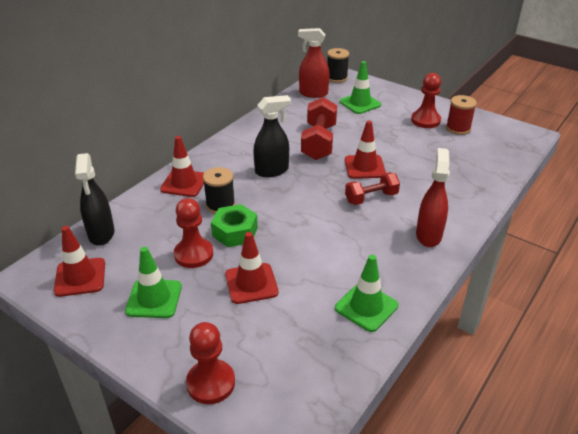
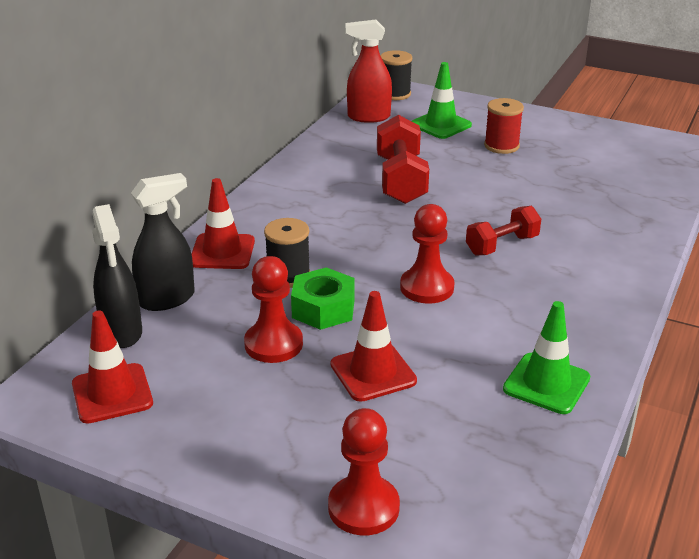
camera: 10 degrees left, 5 degrees down
green traffic cone [125,247,182,318] -> none
black spray bottle [253,95,291,177] -> black spray bottle moved to [131,173,195,311]
red traffic cone [345,121,386,179] -> none
red pawn [411,73,441,128] -> red pawn moved to [400,204,455,303]
red spray bottle [416,148,450,247] -> none
red spool [446,95,477,135] -> red spool moved to [484,98,524,154]

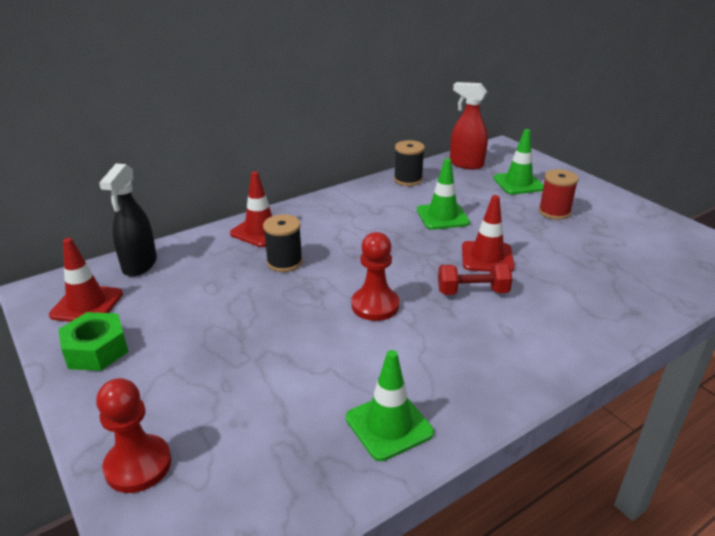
camera: 30 degrees right, 0 degrees up
black spray bottle [131,173,195,311] -> none
red pawn [244,256,303,363] -> none
green nut [291,267,355,330] -> green nut moved to [58,312,128,371]
red traffic cone [331,291,417,402] -> red traffic cone moved to [462,195,515,272]
red dumbbell [377,115,429,204] -> green traffic cone [417,158,470,230]
black spool [381,50,412,100] -> black spool moved to [394,140,425,186]

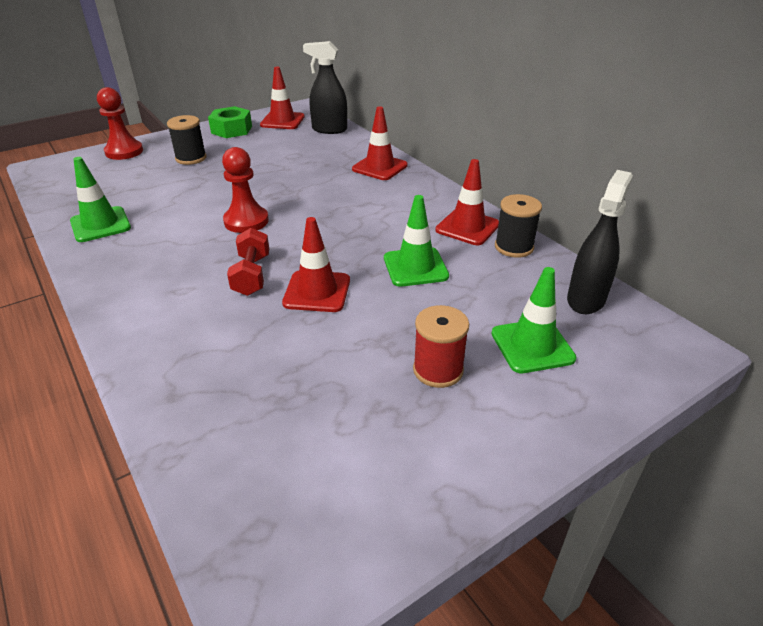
camera: 90 degrees right, 5 degrees up
black spool [263,214,303,272] -> black spool moved to [167,115,207,165]
red spray bottle [450,82,488,170] -> black spray bottle [567,170,633,314]
none -> red traffic cone [435,159,499,245]

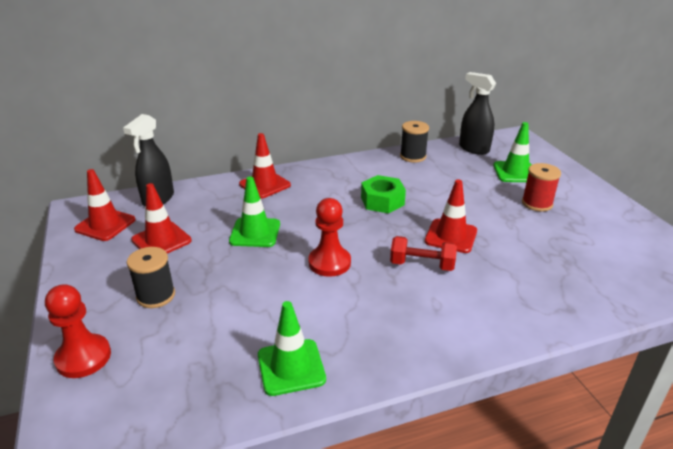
camera: 75 degrees left, 5 degrees down
green nut [208,106,252,138] -> green nut moved to [361,175,406,213]
green traffic cone [384,195,449,287] -> green traffic cone moved to [229,176,280,247]
red traffic cone [435,159,499,245] -> red traffic cone moved to [131,183,192,254]

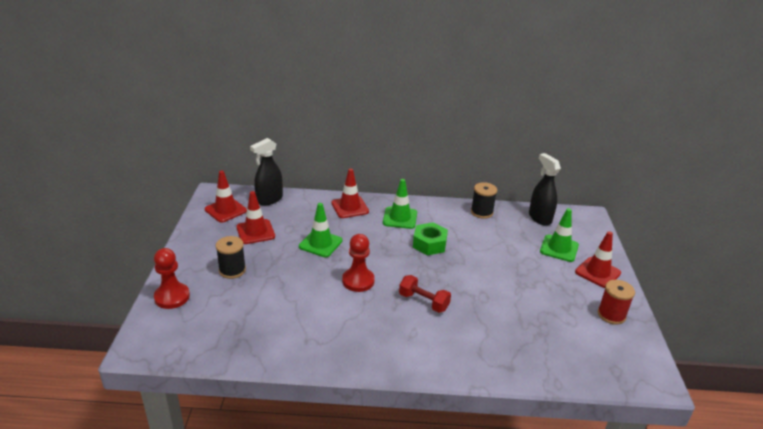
camera: 20 degrees right, 0 degrees up
green traffic cone [258,301,326,396] -> green traffic cone moved to [383,179,417,229]
red traffic cone [425,180,477,253] -> red traffic cone moved to [575,231,621,288]
red spool [522,163,561,212] -> red spool moved to [598,280,635,325]

